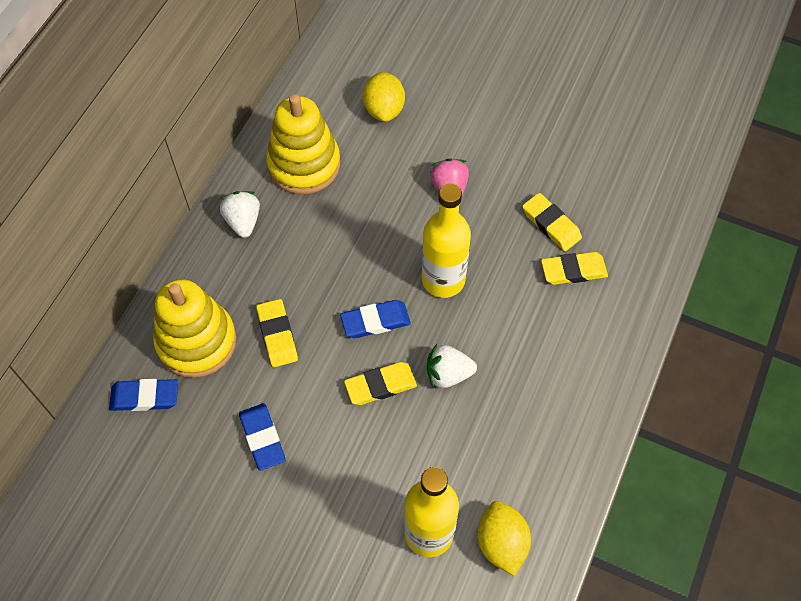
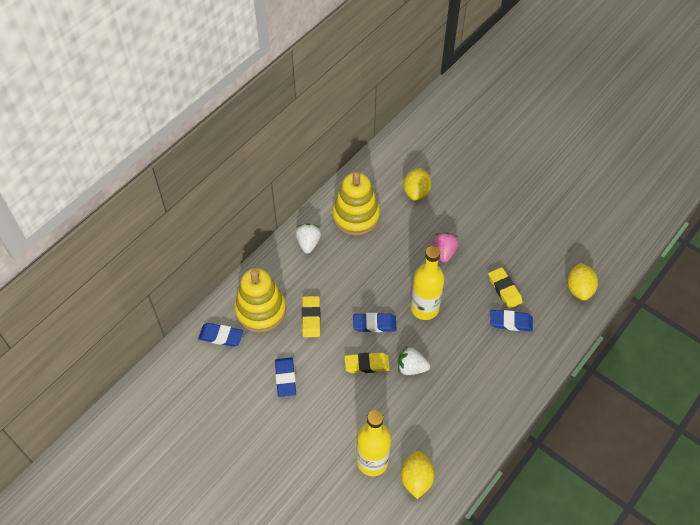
camera: 15 degrees right, 5 degrees down
yellow eraser [541,252,608,285] -> blue eraser [490,310,533,332]
none -> yellow lemon [567,263,598,301]

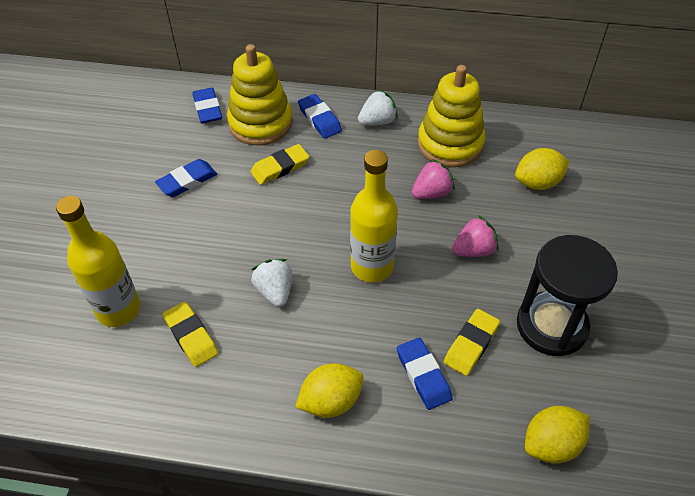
camera: 60 degrees right, 5 degrees down
yellow eraser [344,353,390,373] -> yellow eraser moved to [163,301,218,367]
blue eraser [353,313,396,332] -> blue eraser moved to [298,94,342,138]
yellow lemon [401,451,435,499] -> yellow lemon moved to [295,363,364,418]
none -> pink strawberry [412,159,455,199]
none -> black hourglass [517,235,618,356]

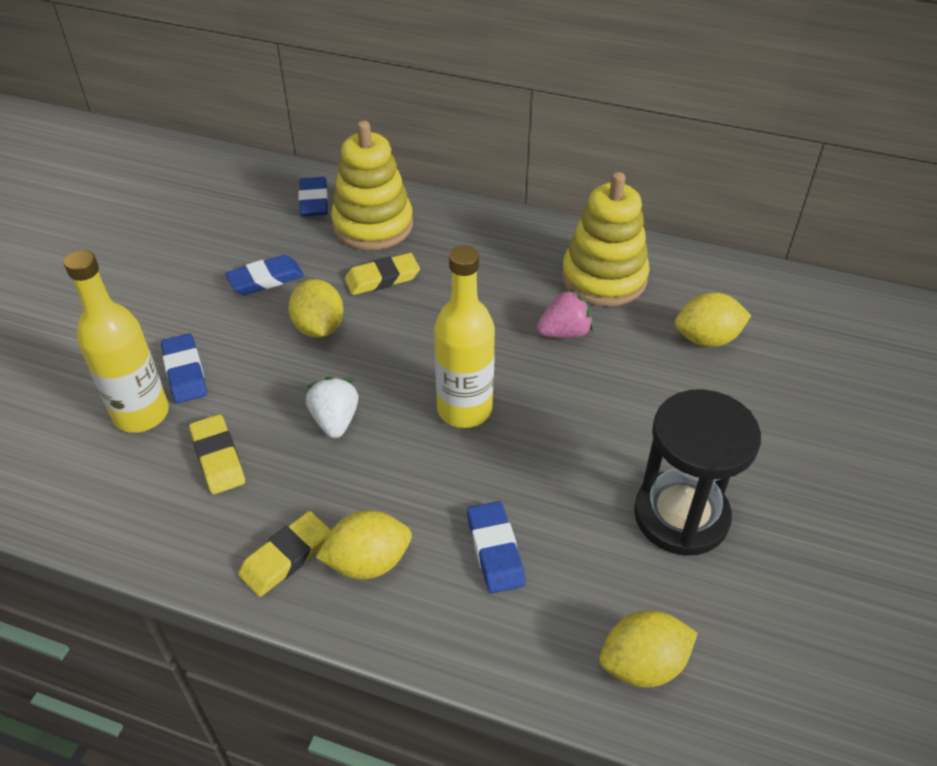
camera: 10 degrees right, 5 degrees down
blue eraser [298,94,342,138] -> blue eraser moved to [161,334,207,403]
white strawberry [358,90,398,125] -> none
yellow eraser [444,309,500,376] -> yellow eraser moved to [238,511,331,597]
pink strawberry [452,215,499,257] -> none
none -> yellow lemon [288,279,343,338]

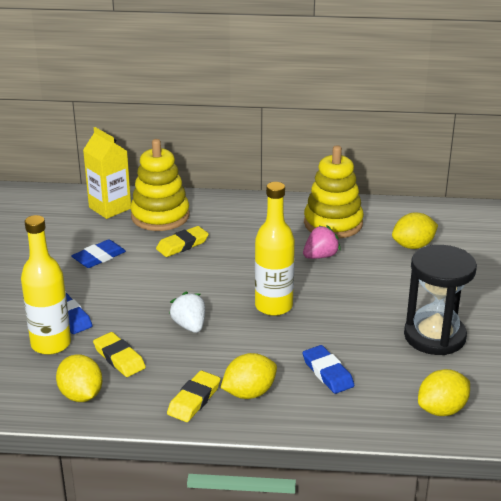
camera: 15 degrees left, 15 degrees down
yellow lemon [288,279,343,338] -> yellow lemon moved to [56,354,102,402]
blue eraser [298,177,328,217] -> yellow carton [83,127,131,219]

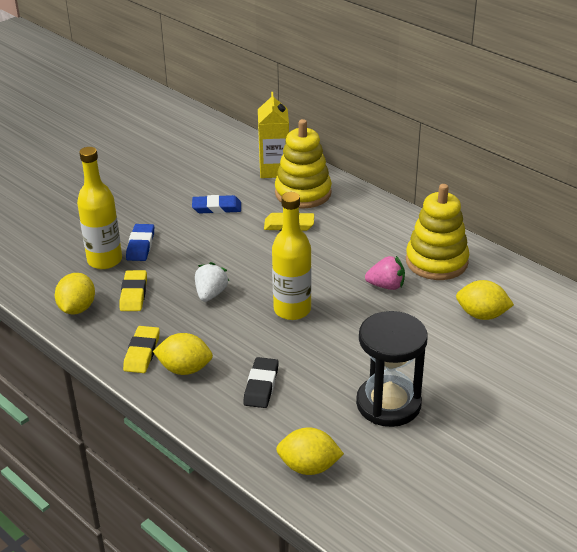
camera: 40 degrees right, 5 degrees up
yellow eraser [167,370,220,422] -> yellow eraser turned 60 degrees counterclockwise [123,326,160,373]
blue eraser [303,345,354,394] -> black eraser [243,357,279,408]

